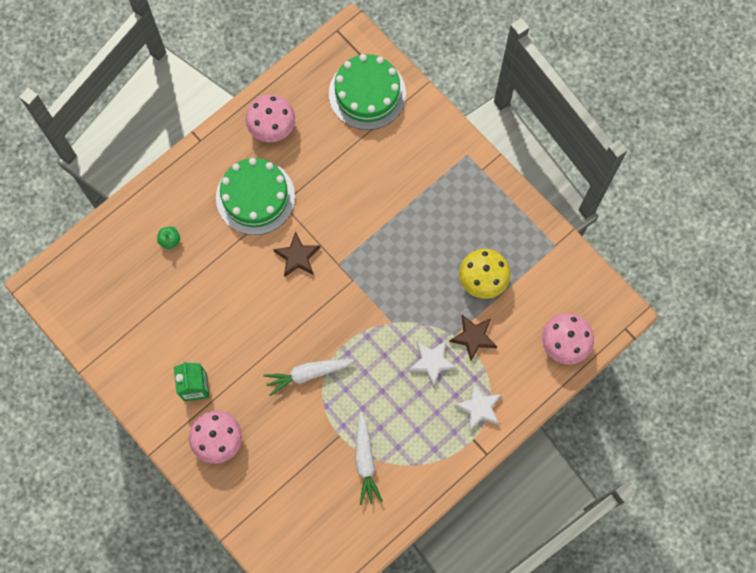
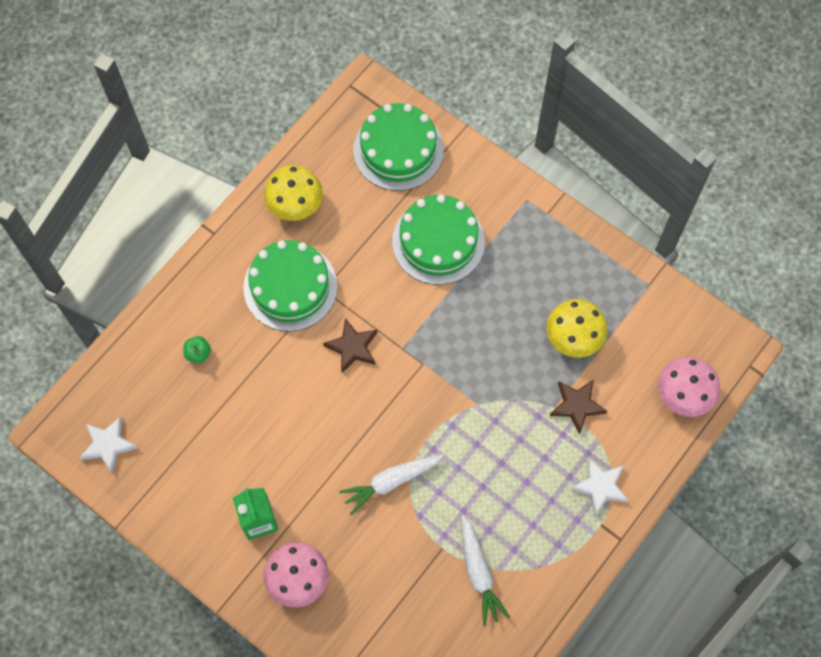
camera: 10 degrees left, 5 degrees down
pink mushroom [246,95,295,142] -> yellow mushroom [264,165,323,221]
white star [409,341,457,387] -> white star moved to [79,416,138,474]
none -> green cake [392,194,485,285]

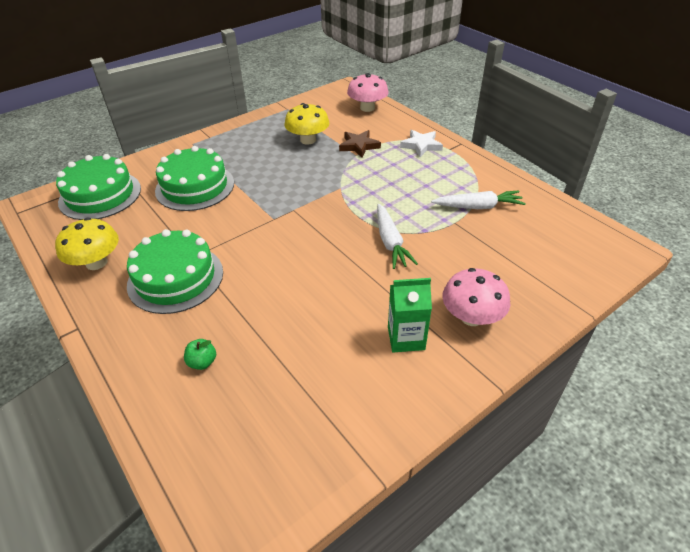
camera: 75 degrees left, 25 degrees down
white star [79,416,138,474] -> none
brown star [323,318,378,373] -> none

